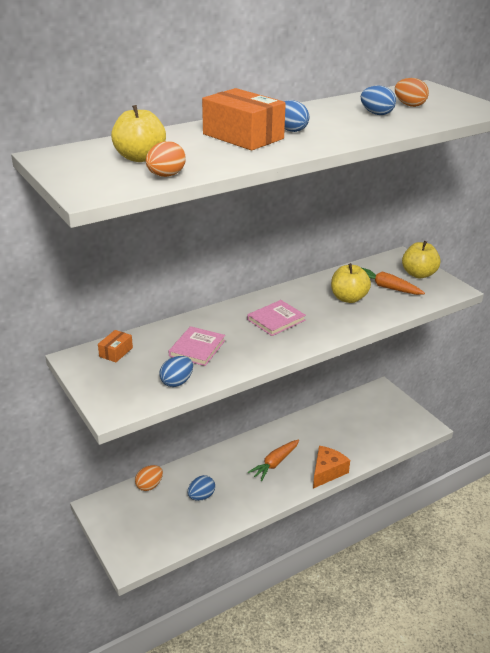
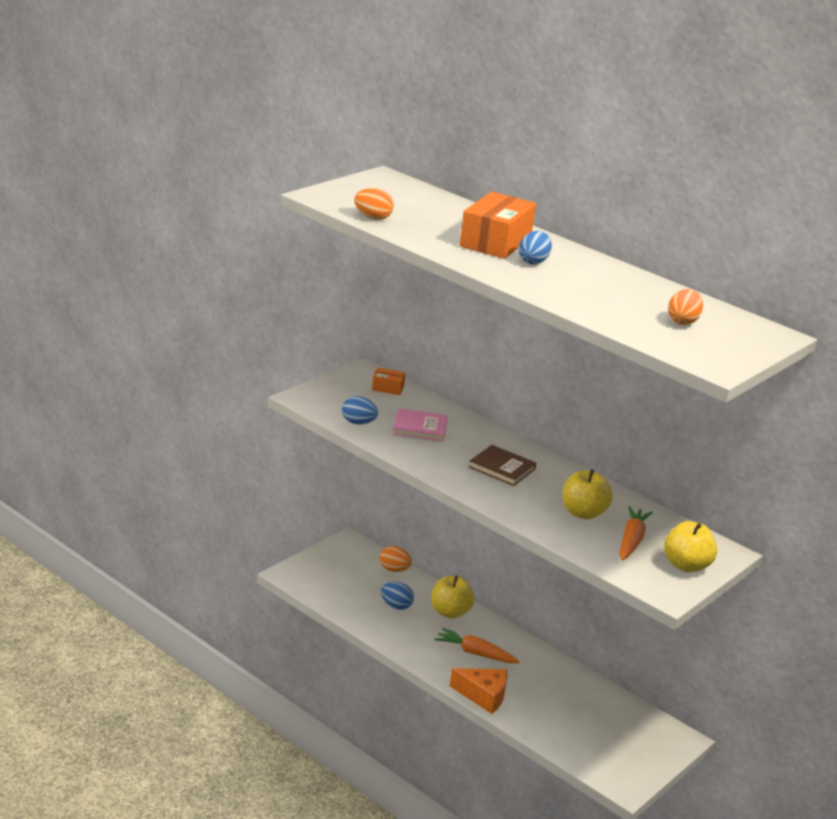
camera: 70 degrees right, 5 degrees down
yellow apple [111,105,166,162] -> yellow apple moved to [431,576,475,619]
pink book [247,300,306,336] -> brown book [469,445,536,486]
blue egg [361,86,396,115] -> none

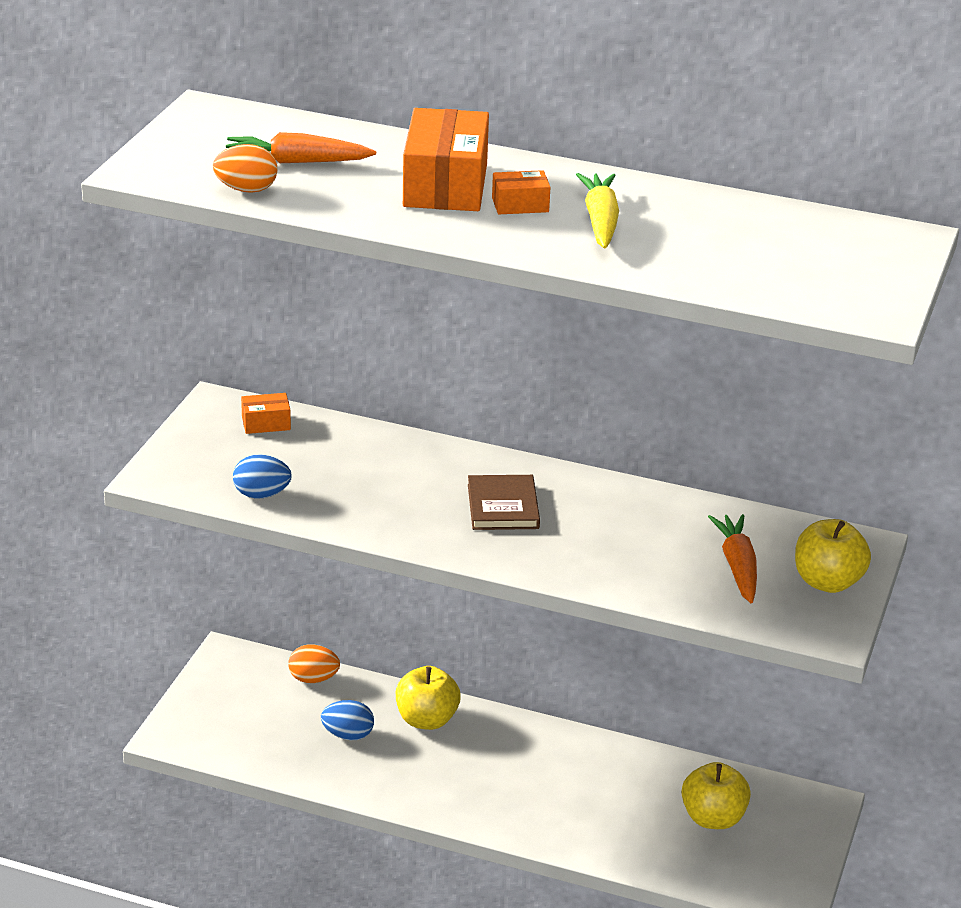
camera: 20 degrees left, 5 degrees up
pink book [393,408,447,442] -> none
orange carrot [434,628,520,663] -> orange carrot moved to [226,132,376,163]
orange cheese [449,668,507,714] -> none
brown book [469,445,536,486] -> brown book turned 75 degrees clockwise [468,475,540,530]
blue egg [519,231,552,264] -> orange box [492,170,550,214]
yellow apple [563,469,613,519] -> yellow apple moved to [682,762,751,829]
orange egg [668,289,703,325] -> none
none -> yellow carrot [576,173,619,249]

